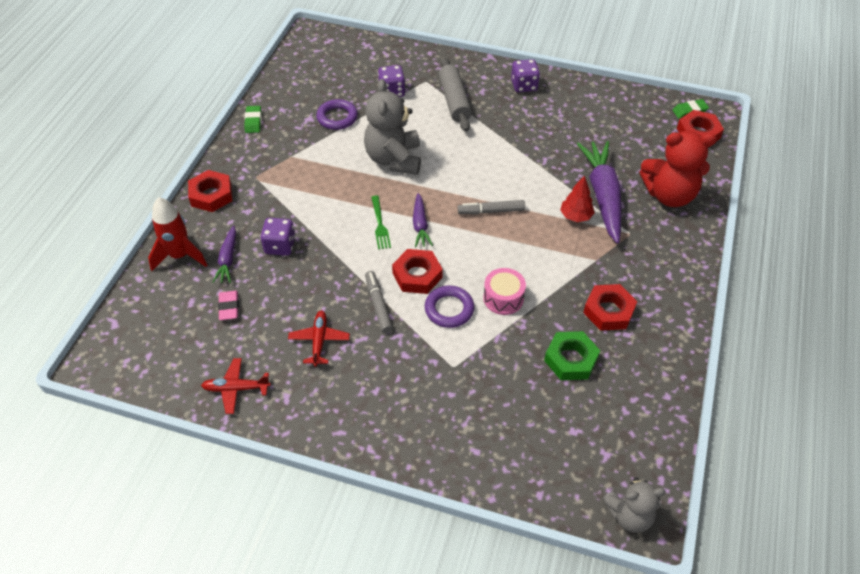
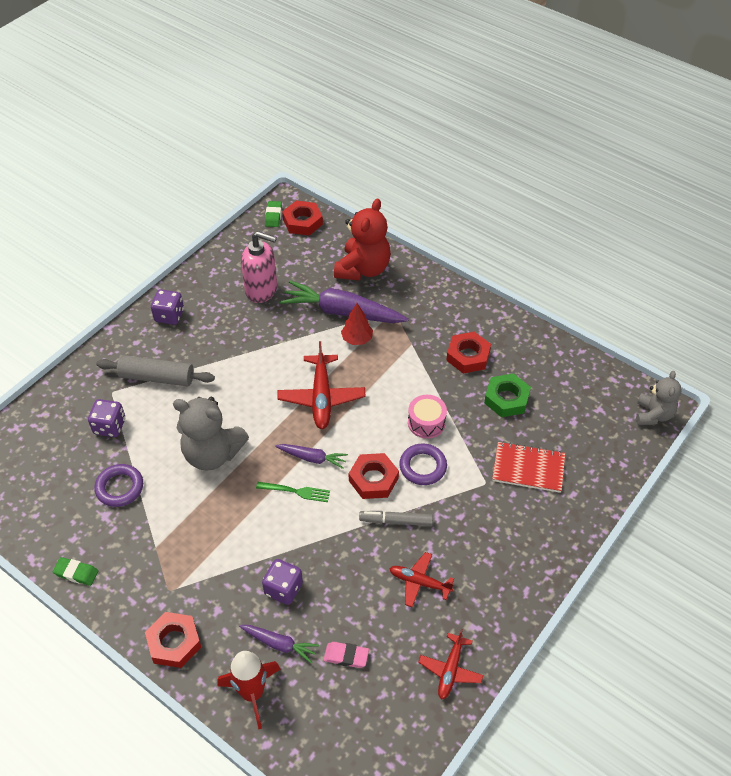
camera: 70 degrees left, 0 degrees up
grey marker [458,200,525,214] -> red plane [277,341,366,429]
none -> pink soap dispenser [241,231,277,303]
none -> red notebook [492,441,565,493]

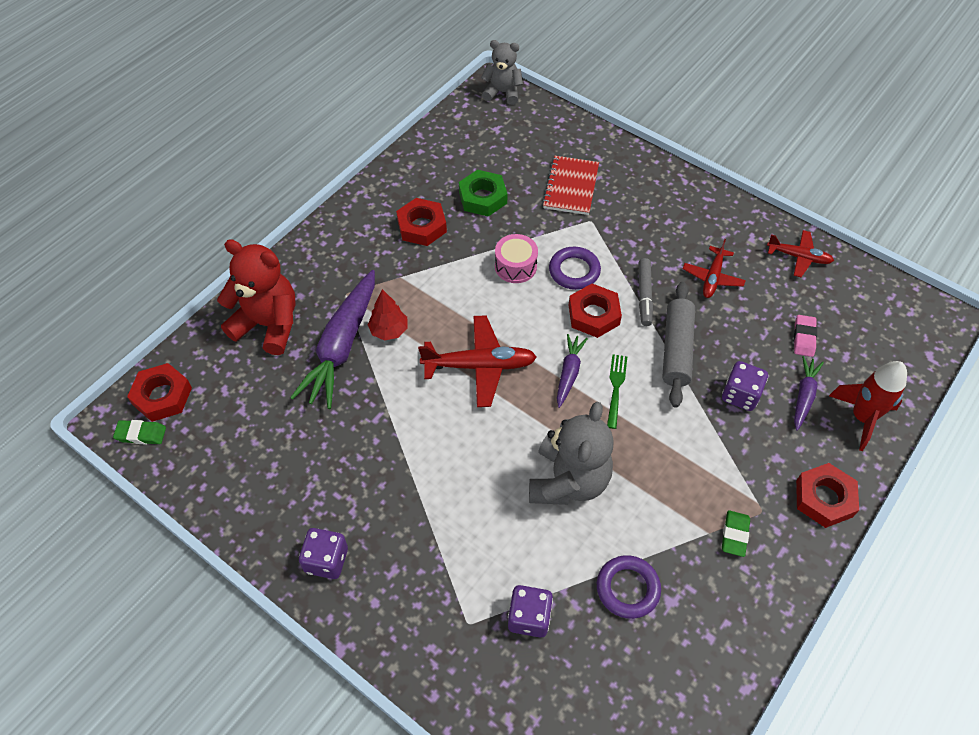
camera: 90 degrees left, 5 degrees up
green eraser [53,557,98,586] -> green eraser moved to [722,510,750,557]
grey rolling pin [96,355,215,386] -> grey rolling pin moved to [662,282,695,408]
pink soap dispenser [241,231,277,303] -> none

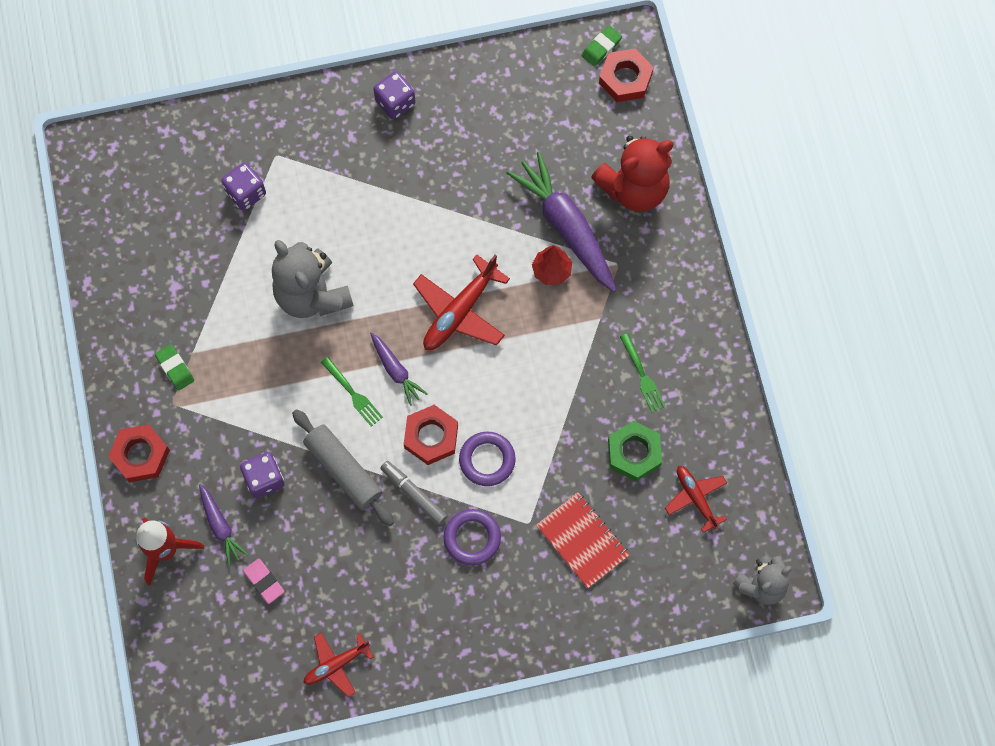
camera: 130 degrees right, 15 degrees up
red nut [396,198,447,246] -> green fork [620,333,666,412]
pink drum [495,234,538,283] -> none
purple ring [597,555,661,619] -> purple ring moved to [444,509,501,565]
red plane [683,239,746,298] -> red plane moved to [665,466,727,533]

